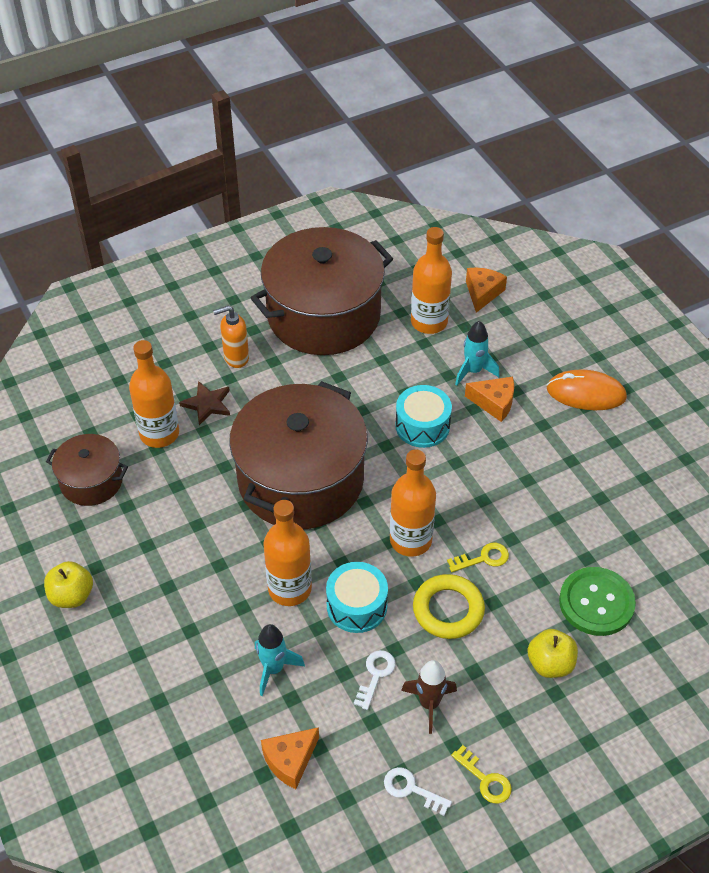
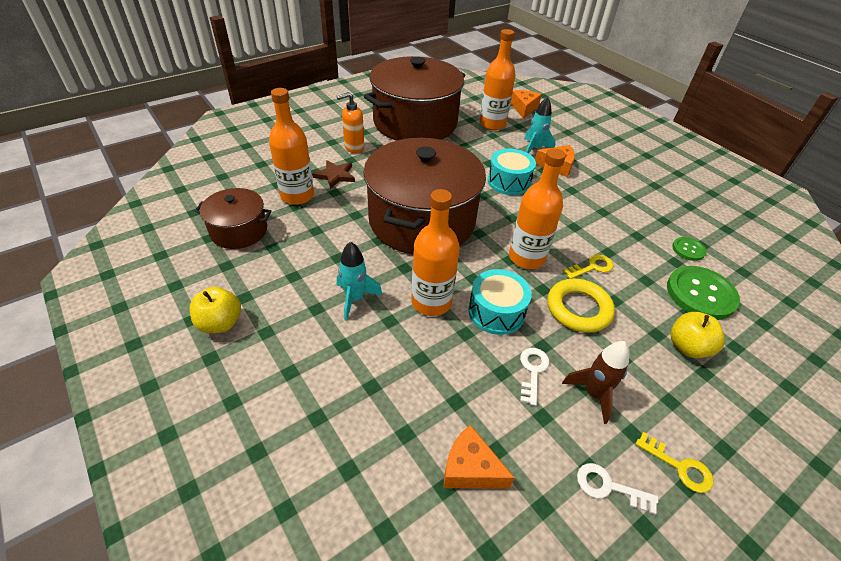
camera: 10 degrees left, 5 degrees down
turquoise rocket [255,624,305,696] -> turquoise rocket moved to [337,241,383,321]
orange cheese [261,727,319,789] -> orange cheese turned 75 degrees clockwise [444,425,515,489]
orange mouse [547,369,627,410] -> none
none -> green button [672,237,707,261]

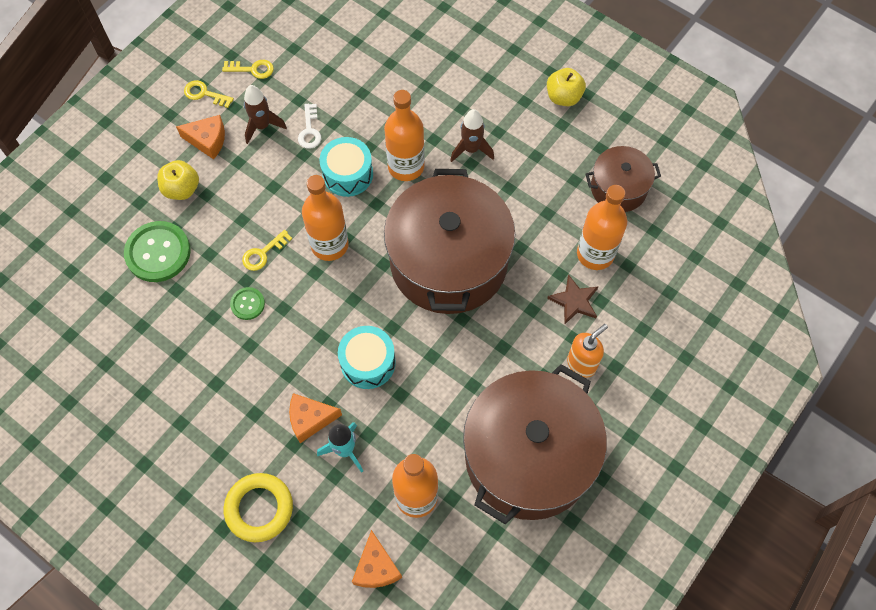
camera: 165 degrees right, 20 degrees up
turquoise rocket [337,241,383,321] -> brown rocket [450,109,494,162]
orange cheese [444,425,515,489] -> orange cheese moved to [176,115,225,159]
yellow ring [547,279,615,333] -> yellow ring moved to [224,473,293,542]
white key [577,463,658,515] -> yellow key [222,60,274,79]
green button [672,237,707,261] -> green button moved to [230,287,265,320]

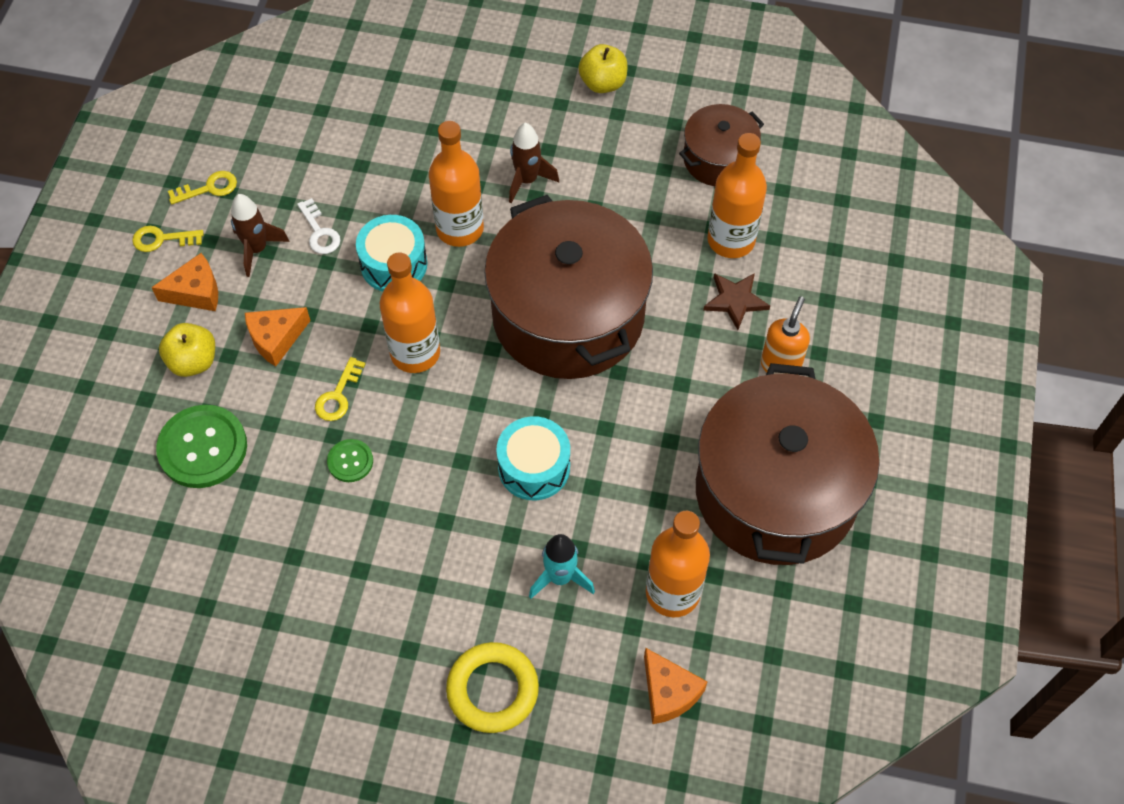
camera: 25 degrees left, 5 degrees down
orange cheese [289,393,342,443] -> orange cheese moved to [245,307,311,366]

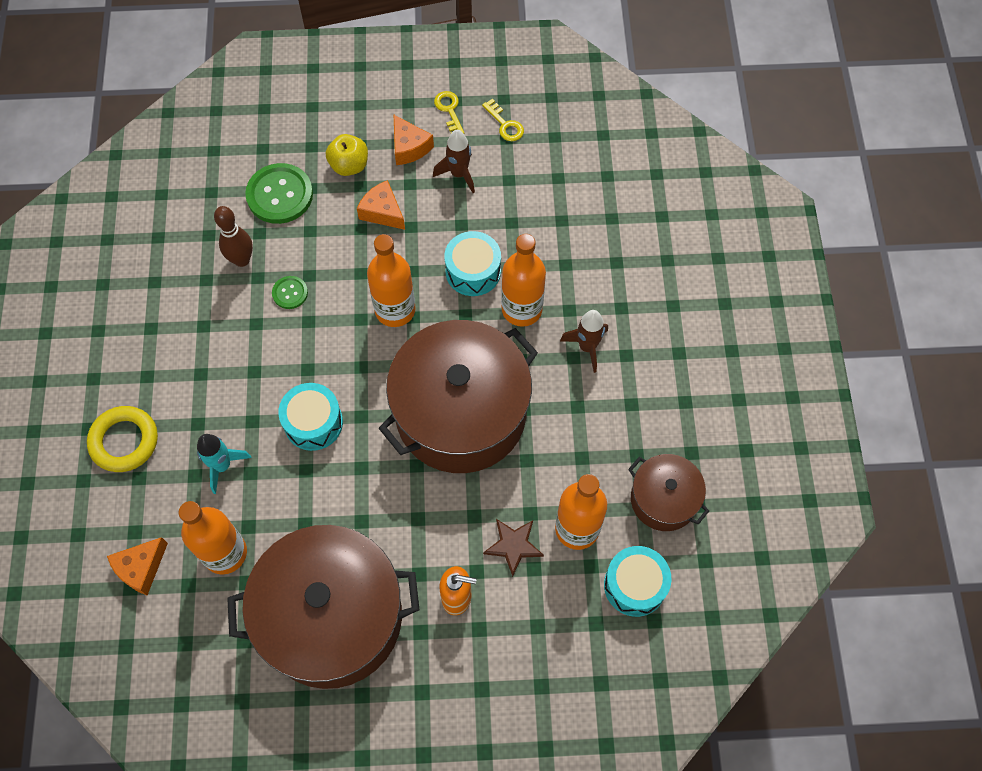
camera: 75 degrees right, 5 degrees up
white key [297,198,341,254] -> none
yellow key [315,357,365,421] -> none
yellow apple [578,44,628,93] -> none
none -> brown bowling pin [214,206,253,267]
none -> turquoise drum [604,546,672,617]

